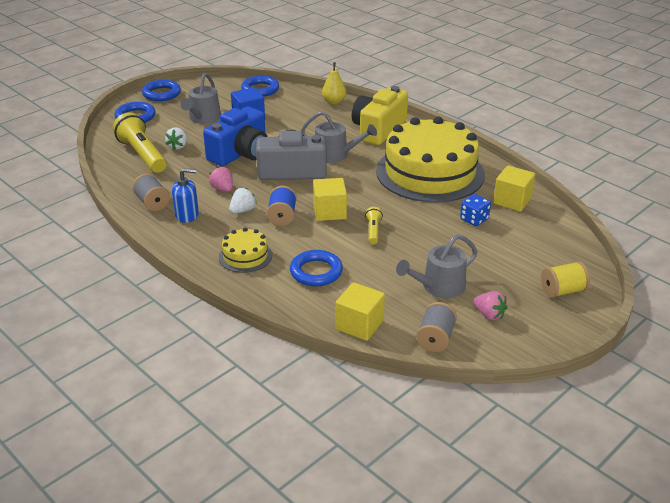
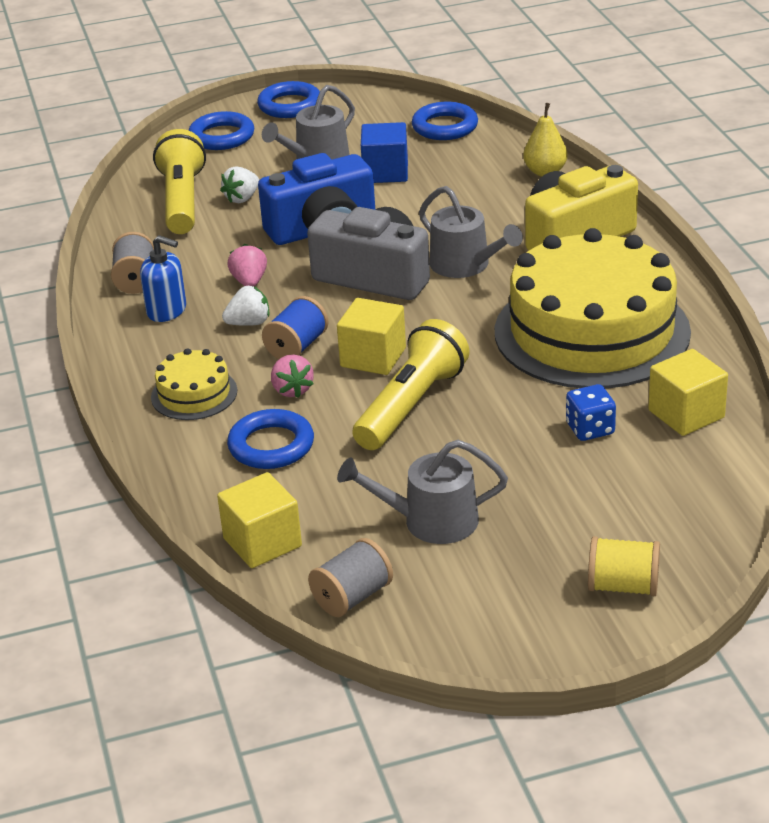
camera: 30 degrees right, 0 degrees up
yellow flashlight [365,207,383,244] -> yellow flashlight [352,319,469,450], size x2.10
pink strawberry [474,291,507,320] -> pink strawberry moved to [271,355,314,398]

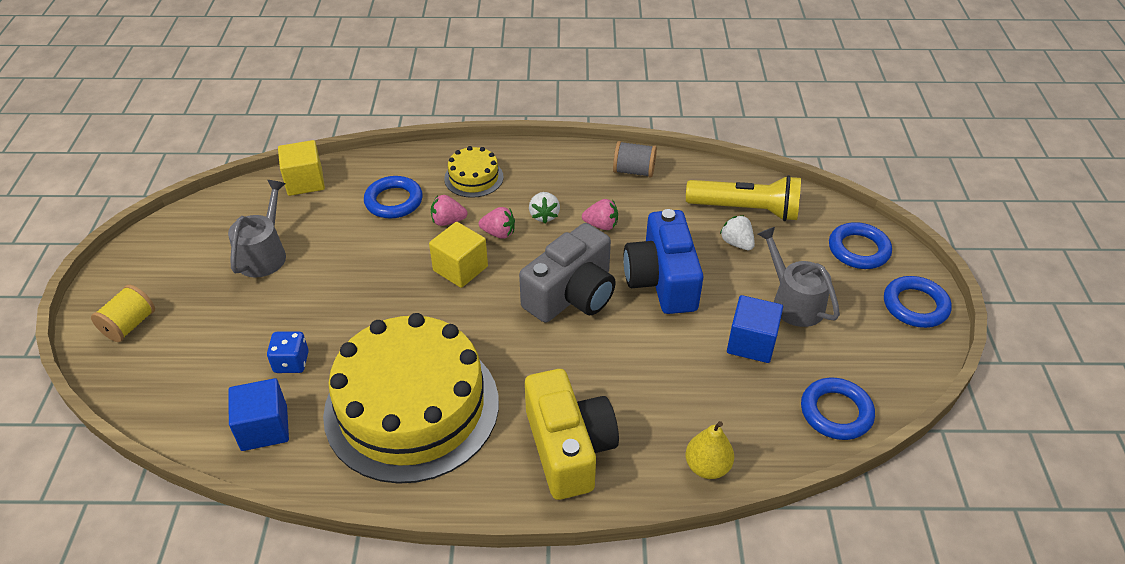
camera: 105 degrees right, 10 degrees up
blue soap dispenser [140,235,186,322] -> none
blue spool [262,296,329,359] -> pink strawberry [479,207,515,239]
grey spool [308,538,393,617] -> none
yellow flashlight [352,319,469,450] -> none
grey watering can [419,186,523,278] -> none
yellow cube [648,349,728,436] -> blue cube [229,378,289,451]

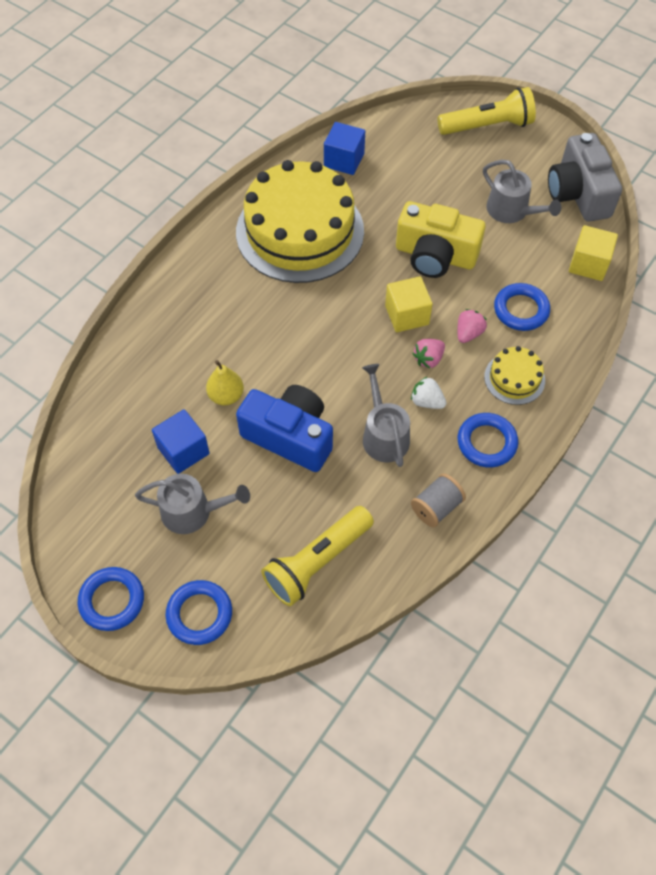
camera: 125 degrees right, 15 degrees up
yellow spool [91,285,155,342] -> yellow flashlight [438,87,536,135]
blue dice [267,331,309,373] -> none
grey camera [519,223,616,323] -> grey camera moved to [548,133,622,222]
yellow camera [525,369,619,500] -> yellow camera moved to [396,201,485,278]
pink strawberry [582,199,618,230] -> grey watering can [362,364,410,467]
yellow pear [685,421,734,479] -> yellow pear moved to [206,360,244,406]
white strawberry [720,215,755,250] -> none
blue ring [801,378,875,440] -> blue ring moved to [458,413,518,468]

